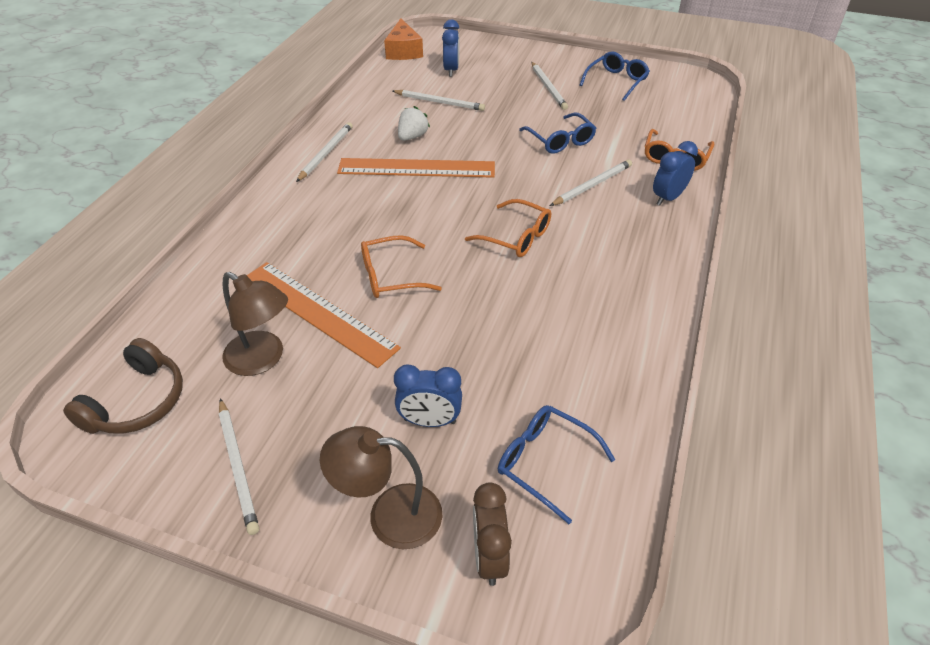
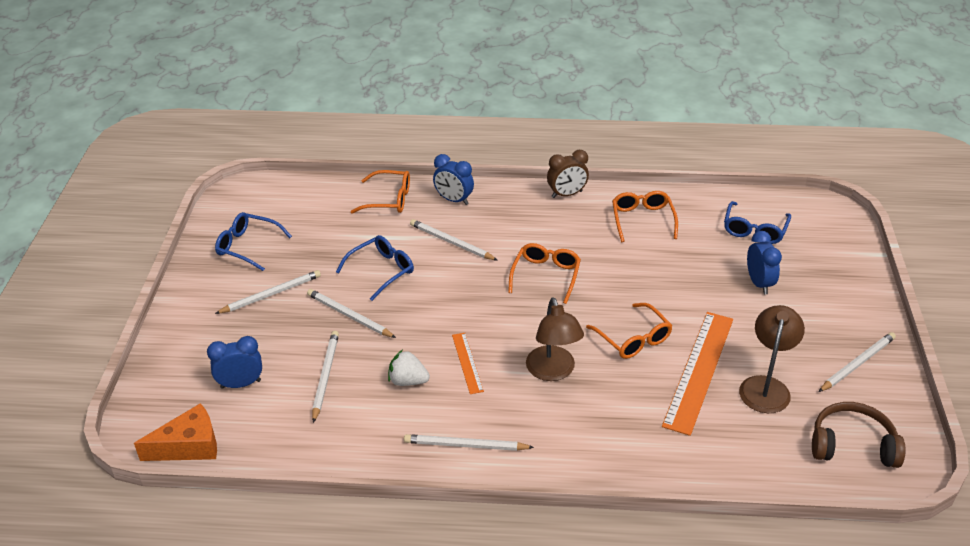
camera: 105 degrees left, 5 degrees down
brown lamp [320,426,443,549] -> brown lamp moved to [526,297,584,381]
orange ruler [337,158,495,178] -> orange ruler [452,333,484,394], size x0.50
brown clock [473,482,512,586] -> brown clock moved to [547,150,589,198]
none -> white pencil [307,289,396,338]
none -> orange glasses [612,191,678,242]

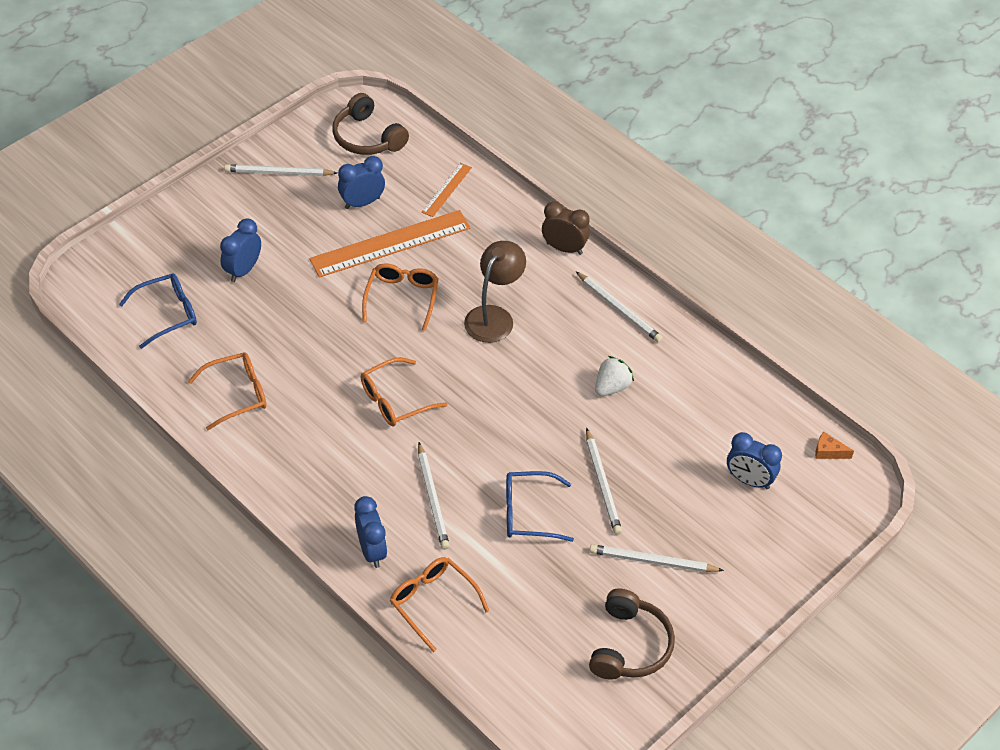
camera: 140 degrees left, 10 degrees up
orange cheese [134,403,217,461] -> orange cheese [815,432,854,459], size x0.49
blue glasses [215,212,292,271] -> brown headphones [589,589,675,680]
white pencil [312,331,339,423] -> none
white strawberry [388,349,430,386] -> white strawberry turned 105 degrees counterclockwise [595,356,634,396]
orange ruler [452,333,484,394] -> orange ruler moved to [422,163,472,217]
brown clock [547,150,589,198] -> brown clock moved to [542,201,590,255]
orange glasses [612,191,678,242] -> orange glasses turned 150 degrees counterclockwise [188,353,267,430]
brown lamp [739,305,805,413] -> blue clock [338,156,385,209]

